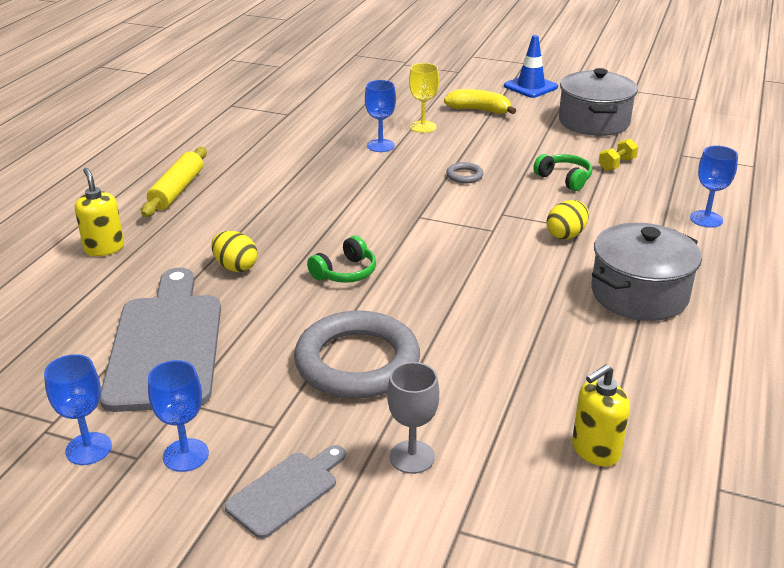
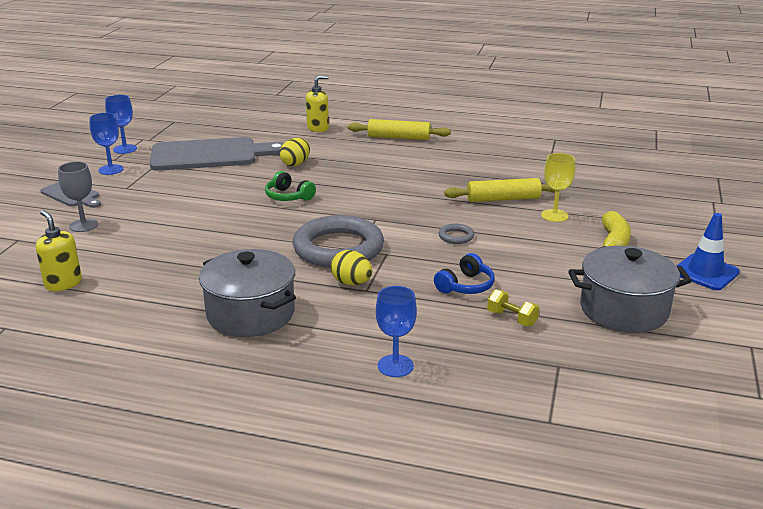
camera: 85 degrees right, 5 degrees down
grey ring [294,311,420,398] -> grey ring moved to [293,215,384,268]
blue goblet [365,80,396,152] -> yellow rolling pin [444,178,555,202]
green headphones [533,154,592,191] -> blue headphones [434,253,495,294]

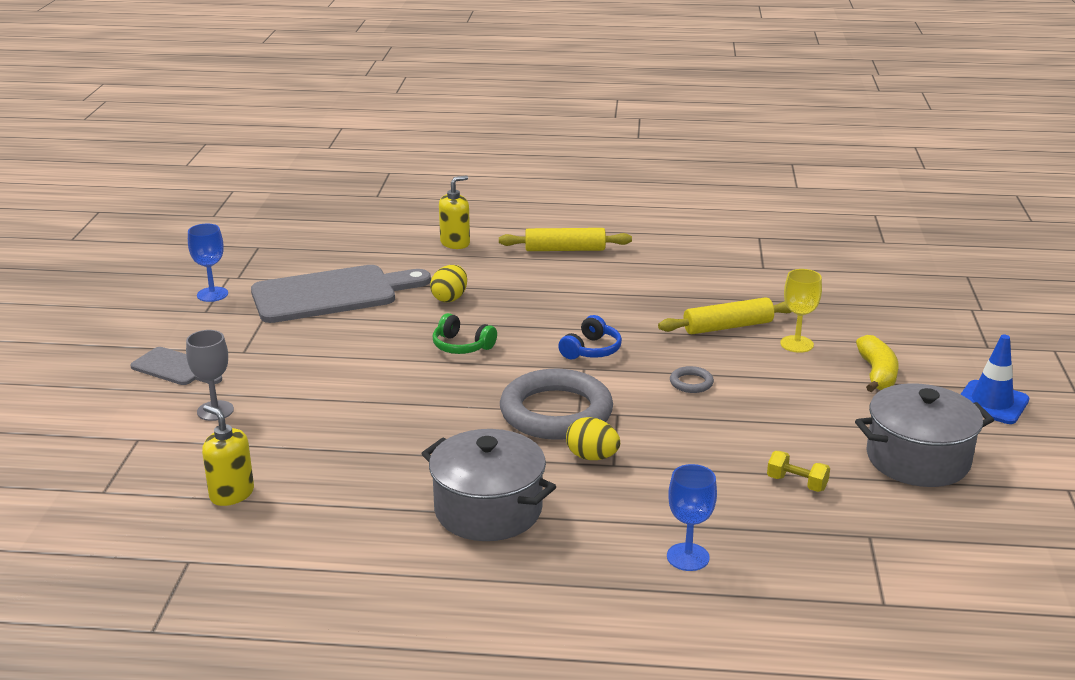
camera: 10 degrees left, 0 degrees up
blue goblet [89,113,124,175] -> none
blue headphones [434,253,495,294] -> blue headphones moved to [558,315,622,359]

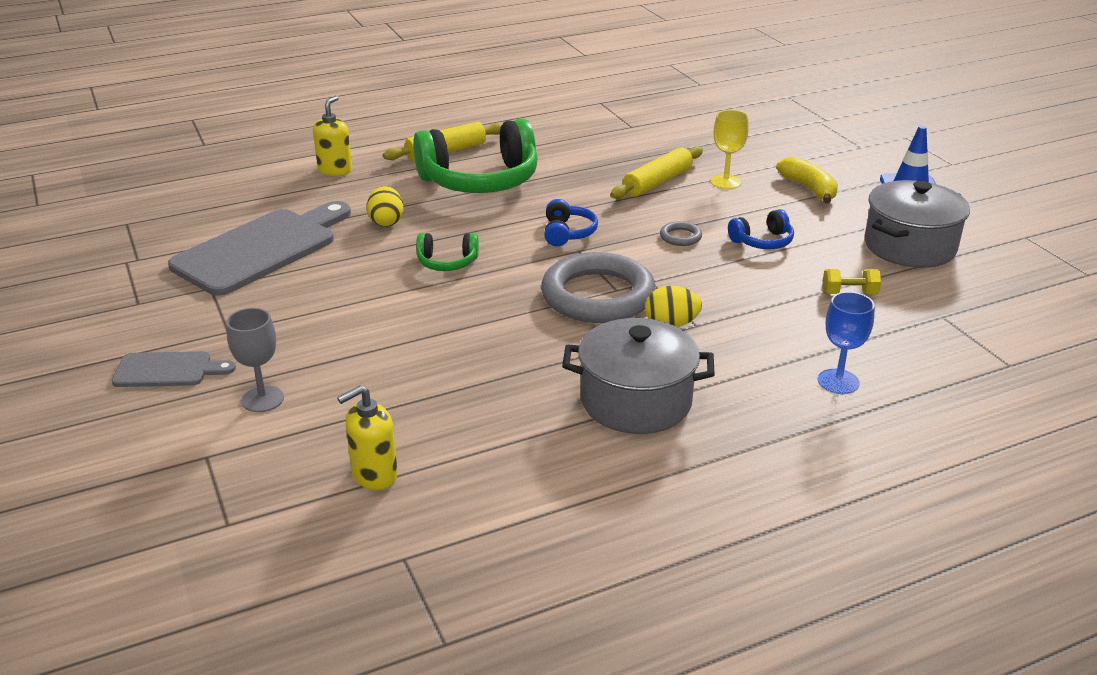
camera: 30 degrees left, 5 degrees up
blue goblet [188,224,228,302] -> none
yellow soap dispenser [202,405,254,506] -> yellow soap dispenser turned 45 degrees counterclockwise [337,385,398,490]
none -> green headphones [413,119,538,193]
none -> blue headphones [728,209,794,249]

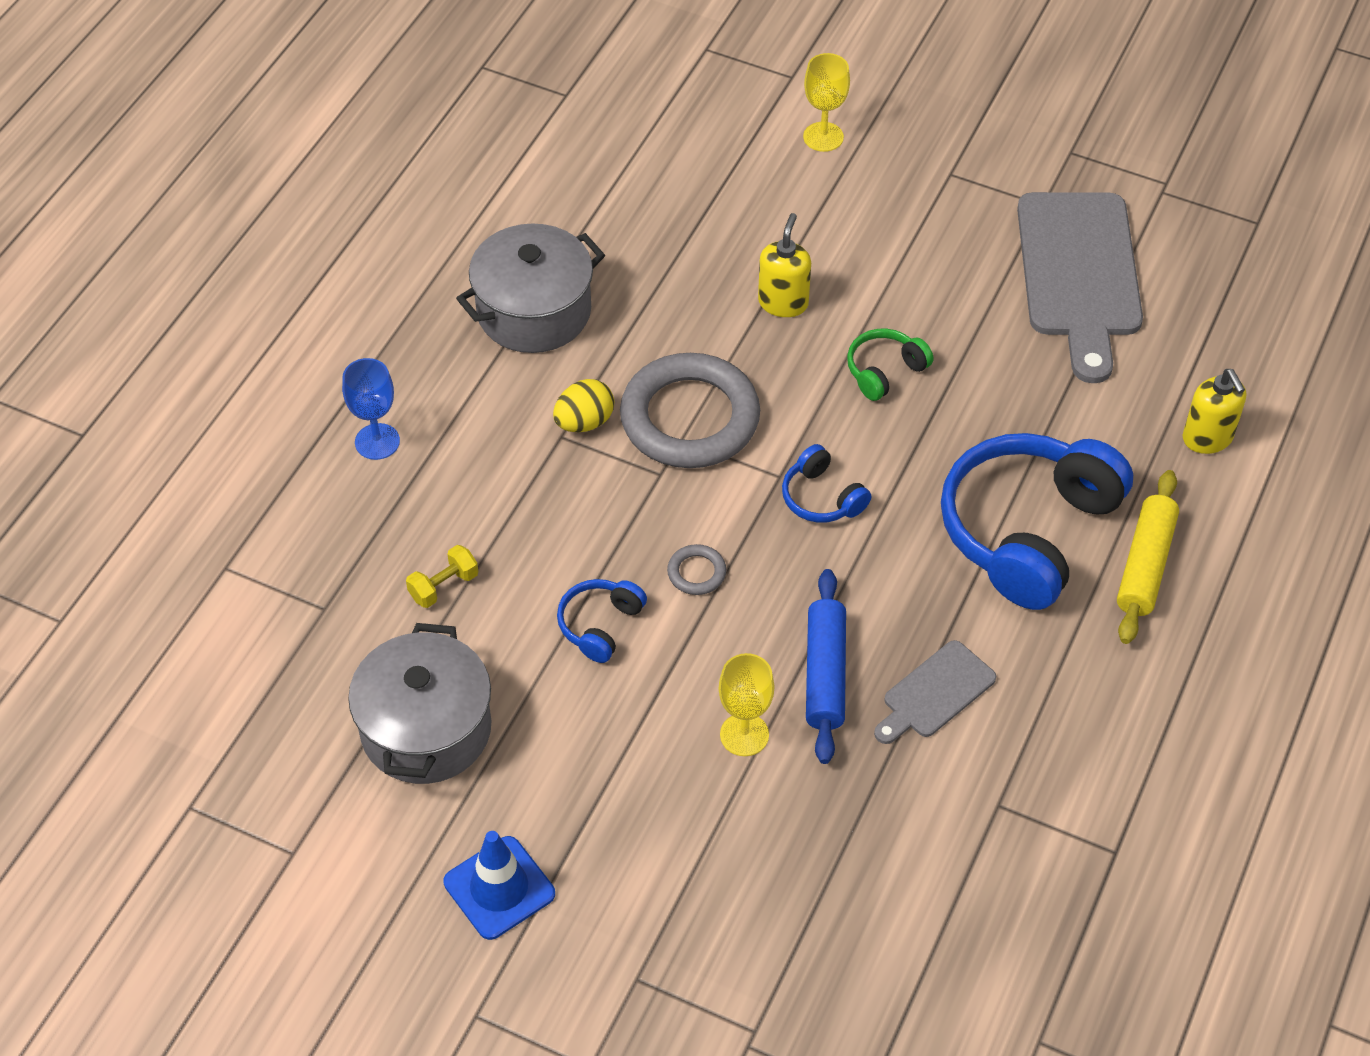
camera: 140 degrees right, 20 degrees up
grey cutting board [112,351,236,387] -> grey cutting board moved to [874,640,996,744]
grey goblet [226,308,284,412] -> yellow goblet [803,53,850,152]
yellow soap dispenser [337,385,398,490] -> yellow soap dispenser moved to [758,213,811,317]
yellow egg [367,186,404,227] -> none
green headphones [413,119,538,193] -> blue headphones [941,433,1133,610]
yellow rolling pin [610,146,703,199] -> blue rolling pin [806,569,846,764]
yellow banana [776,157,838,204] -> none

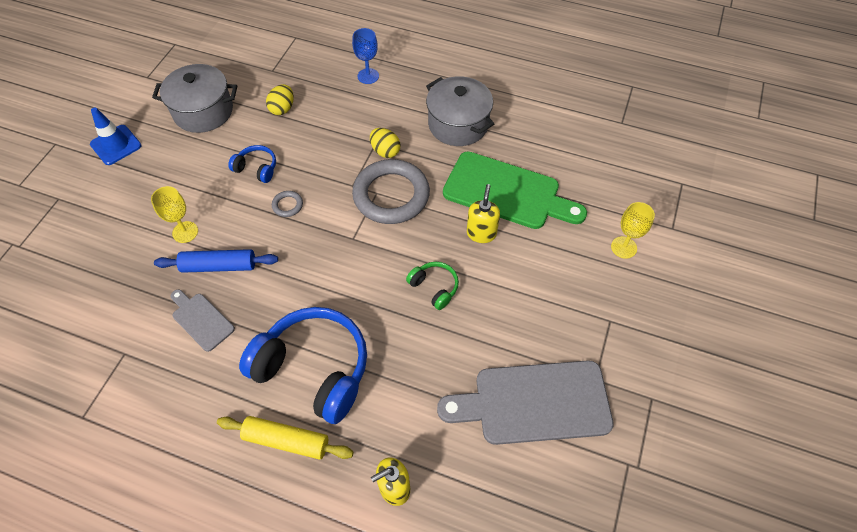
camera: 85 degrees right, 5 degrees up
yellow dumbbell [406,545,478,608] -> yellow egg [266,84,294,115]
yellow soap dispenser [758,213,811,317] -> yellow soap dispenser turned 90 degrees counterclockwise [467,184,500,243]
blue headphones [782,444,871,523] -> none
none -> green cutting board [443,152,587,229]

